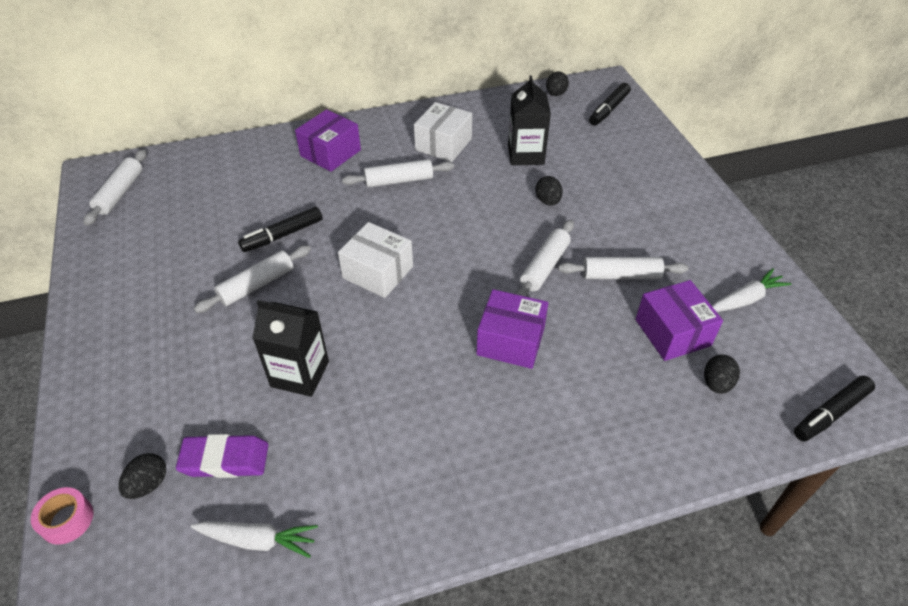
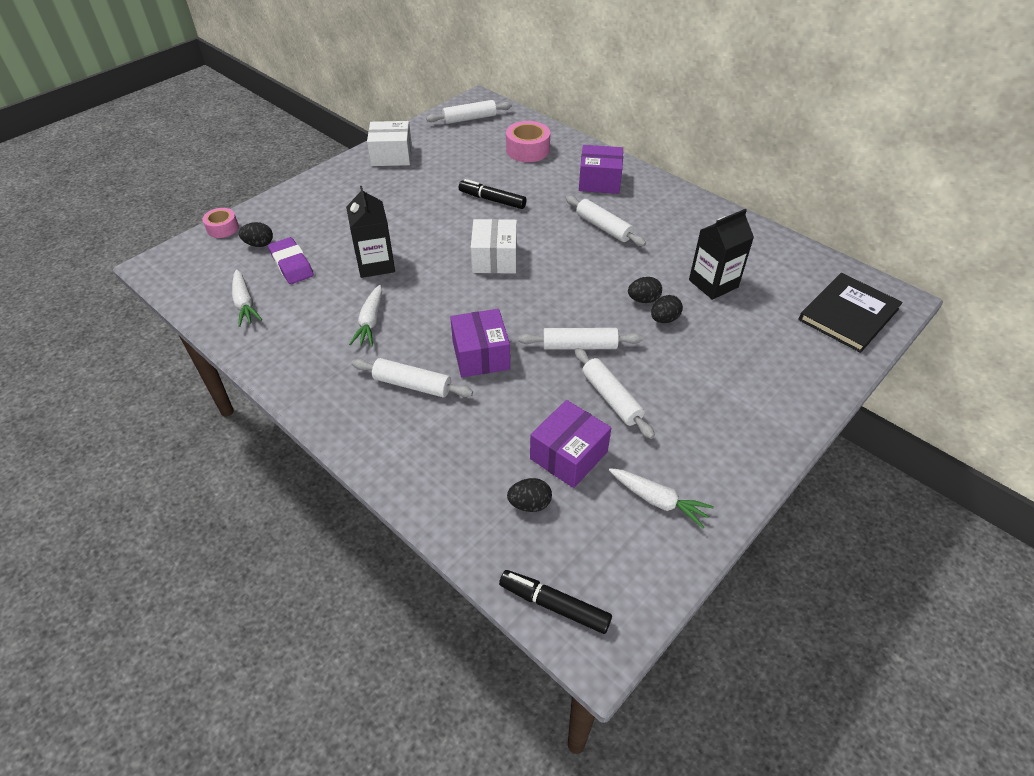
camera: 60 degrees right, 0 degrees up
white rolling pin [194,245,311,313] -> white rolling pin moved to [352,358,473,398]
white box [414,102,472,162] -> white box moved to [367,121,412,166]
black egg [546,72,569,96] -> black egg moved to [628,277,662,303]
black marker [589,83,631,126] -> black book [799,273,903,353]
none -> white carrot [349,285,382,347]
none -> pink tape [506,121,550,162]

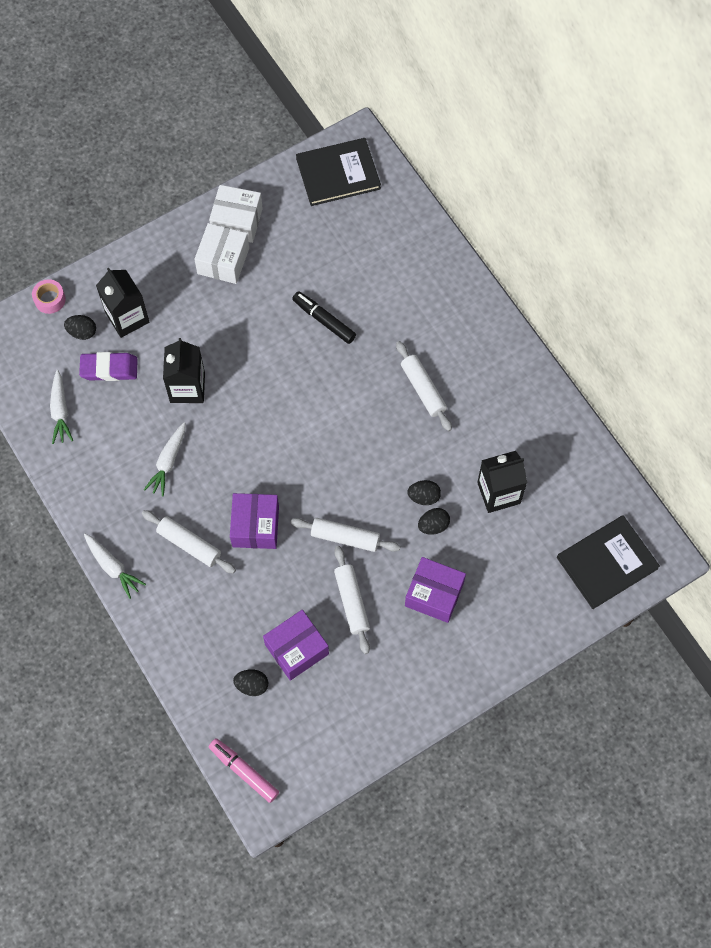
camera: 15 degrees right, 20 degrees up
purple eraser [268,237,314,284] -> purple eraser turned 75 degrees counterclockwise [79,352,138,381]
white rolling pin [426,100,512,124] -> black book [296,138,381,206]
white box [471,219,517,274] -> white box moved to [194,223,249,284]
black marker [499,570,612,634] -> pink marker [209,738,279,803]
pink tape [506,121,550,162] -> none
purple box [579,145,623,194] -> purple box moved to [405,557,466,623]
white carrot [609,468,714,528] -> white carrot moved to [84,534,146,599]
none -> black carton [96,268,150,338]

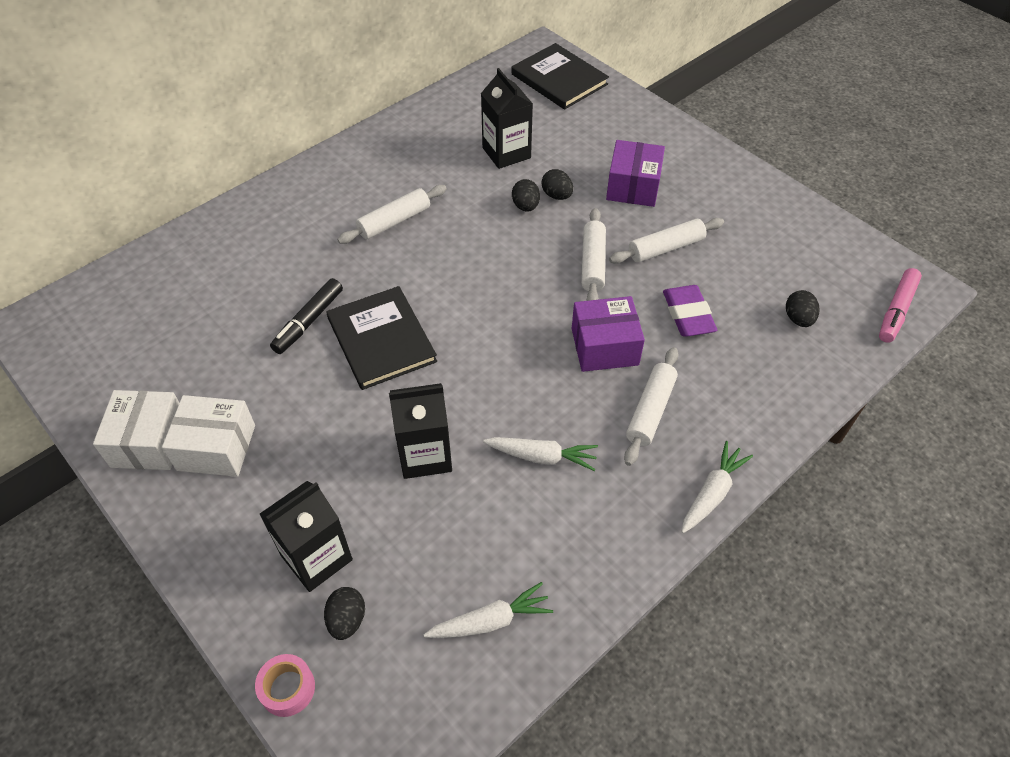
camera: 100 degrees left, 15 degrees down
purple eraser [79,352,138,381] -> purple eraser moved to [663,285,717,336]
purple box [263,610,329,681] -> none
black book [296,138,381,206] -> black book moved to [327,286,437,390]

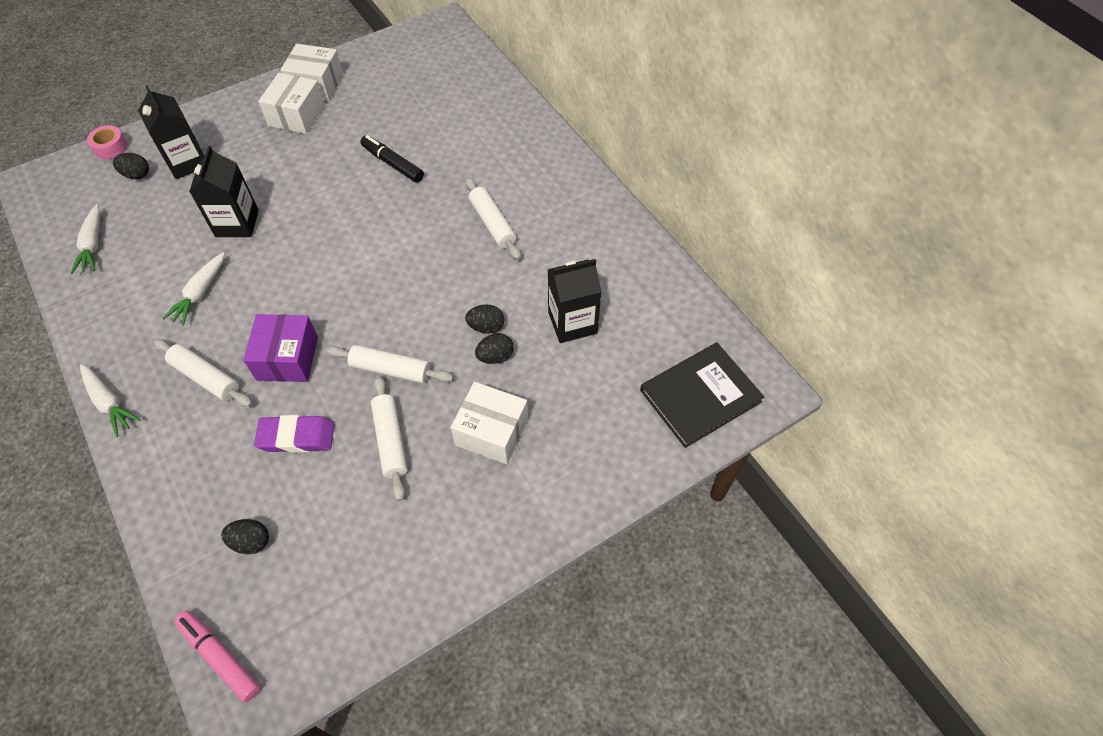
camera: 100 degrees right, 5 degrees up
black book [327,286,437,390] -> none
purple box [606,140,665,207] -> white box [450,382,528,464]

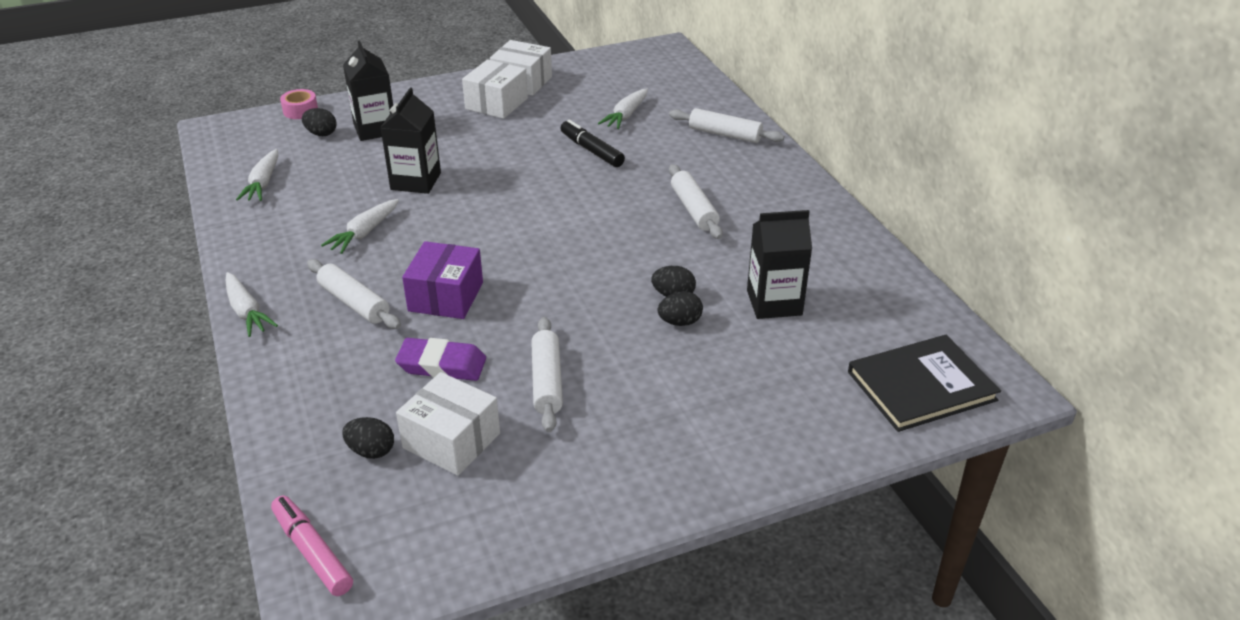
camera: 10 degrees right, 20 degrees down
white rolling pin [326,345,454,384] -> white rolling pin moved to [669,108,784,143]
white box [450,382,528,464] -> white box moved to [396,372,500,476]
none -> white carrot [598,88,648,129]

